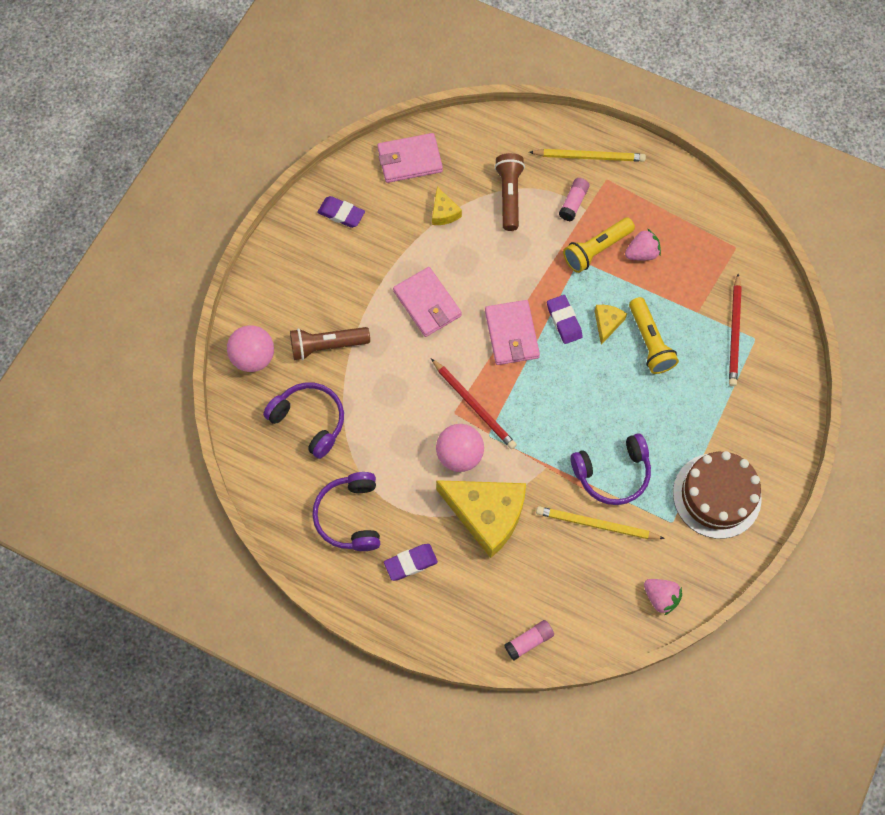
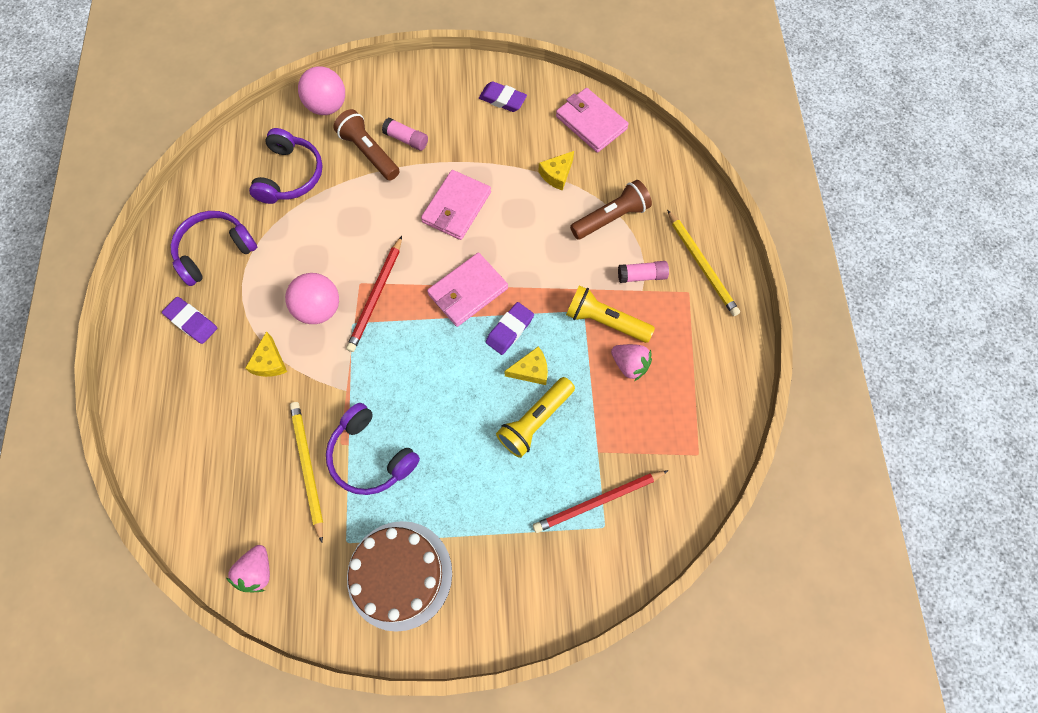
camera: 60 degrees right, 0 degrees up
purple eraser [317,196,365,228] -> purple eraser turned 60 degrees counterclockwise [479,81,527,112]
yellow cheese [436,480,526,558] -> yellow cheese [245,331,287,377], size x0.45
pink glue stick [504,620,554,660] -> pink glue stick moved to [382,118,428,151]

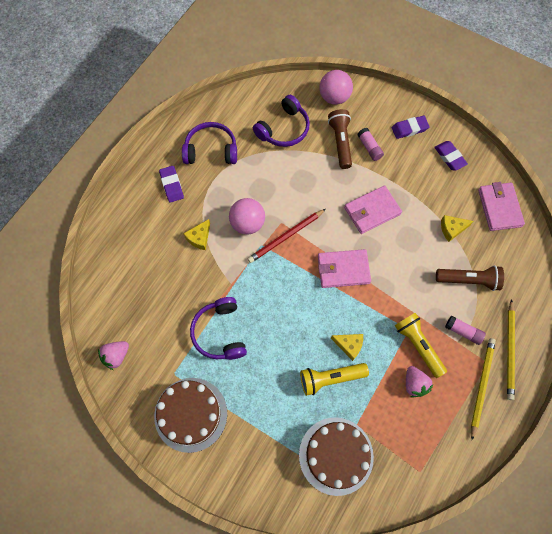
camera: 35 degrees right, 0 degrees up
yellow pencil [290,402,323,543] -> yellow pencil moved to [471,338,496,440]
purple eraser [486,302,534,355] -> purple eraser moved to [392,116,430,139]
red pencil [533,470,669,533] -> brown cake [299,417,374,496]

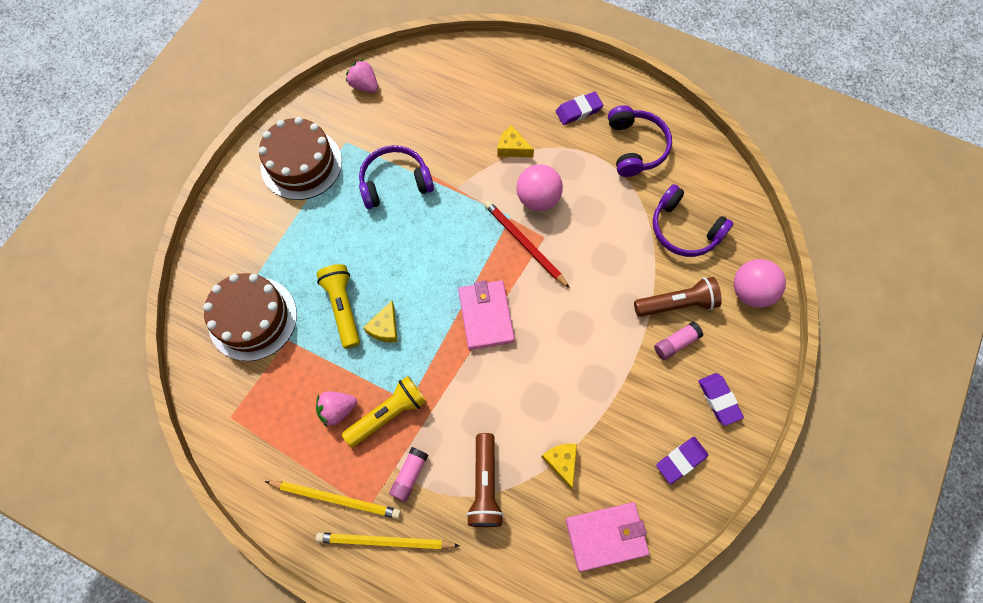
camera: 85 degrees right, 0 degrees up
pink wallet [344,185,402,234] -> none

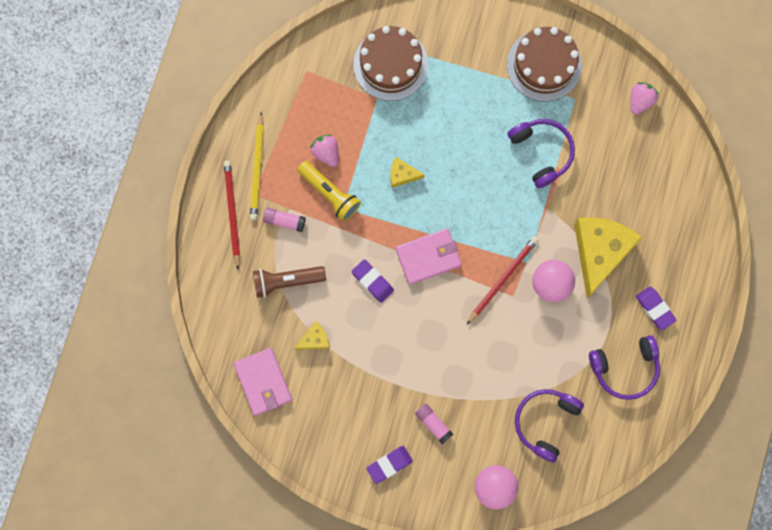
camera: 80 degrees right, 10 degrees up
yellow flashlight [316,264,360,349] -> none
yellow pencil [316,532,460,550] -> red pencil [224,161,240,269]
yellow cheese [497,125,534,157] -> yellow cheese [574,217,642,298], size x2.23
brown flashlight [634,277,722,317] -> none
purple eraser [656,437,708,484] -> purple eraser moved to [351,259,394,303]

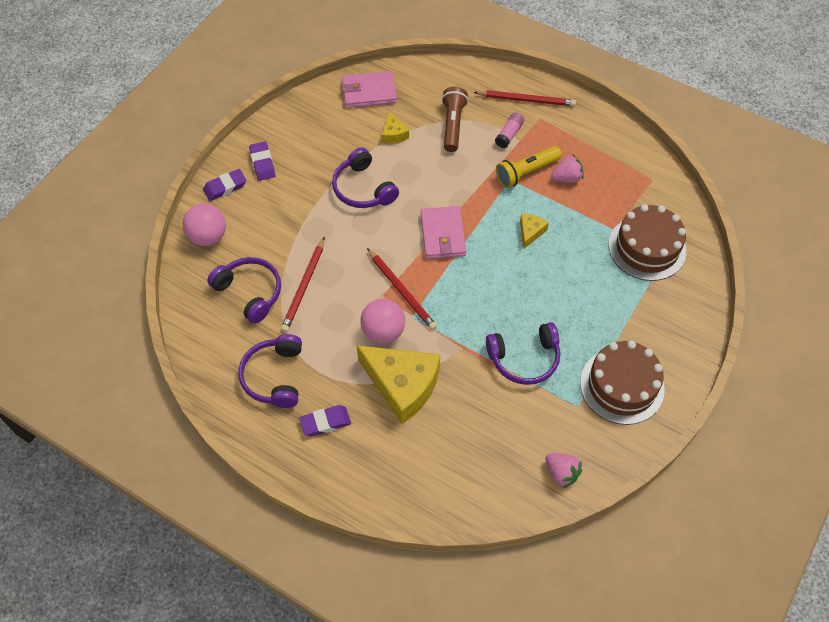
camera: 105 degrees right, 20 degrees down
yellow pencil [250,112,264,220] -> none
purple eraser [351,259,394,303] -> purple eraser moved to [203,169,246,201]
pink glue stick [415,404,453,444] -> none
none -> red pencil [281,237,325,332]
none -> purple headphones [332,147,399,208]

